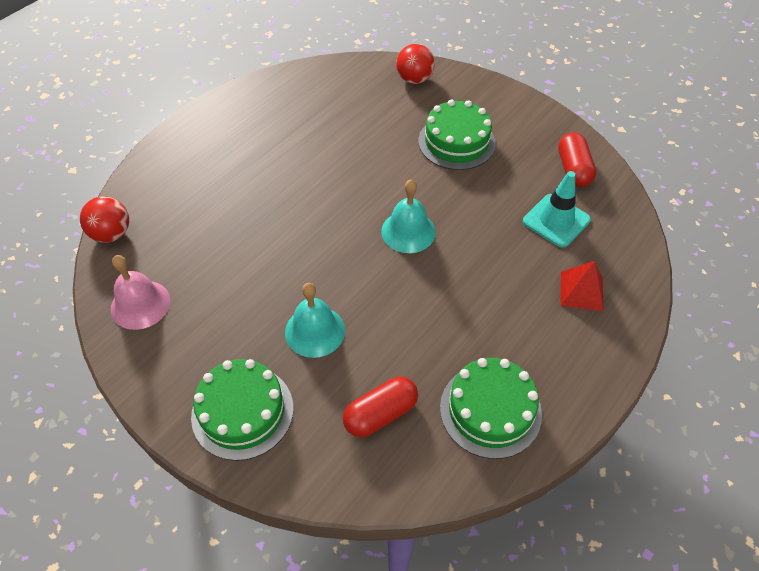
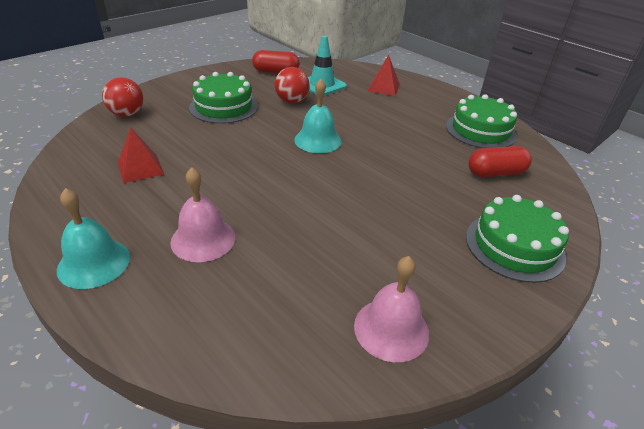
camera: 85 degrees left, 15 degrees down
red ball [80,196,129,243] -> red ball moved to [275,67,310,103]
turquoise bell [285,283,345,358] -> turquoise bell moved to [57,188,130,289]
red capsule [343,376,418,437] -> red capsule turned 75 degrees counterclockwise [469,146,532,177]
none -> red pyramid [118,127,164,183]
none -> pink bell [170,167,235,262]

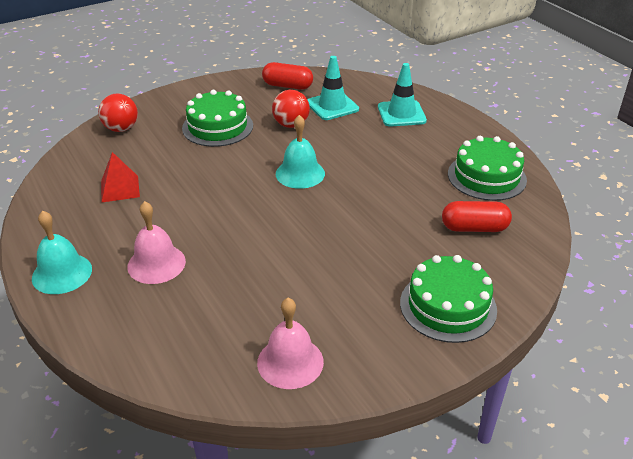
camera: 15 degrees right, 0 degrees up
red pyramid [368,55,400,96] -> turquoise traffic cone [378,63,427,127]

